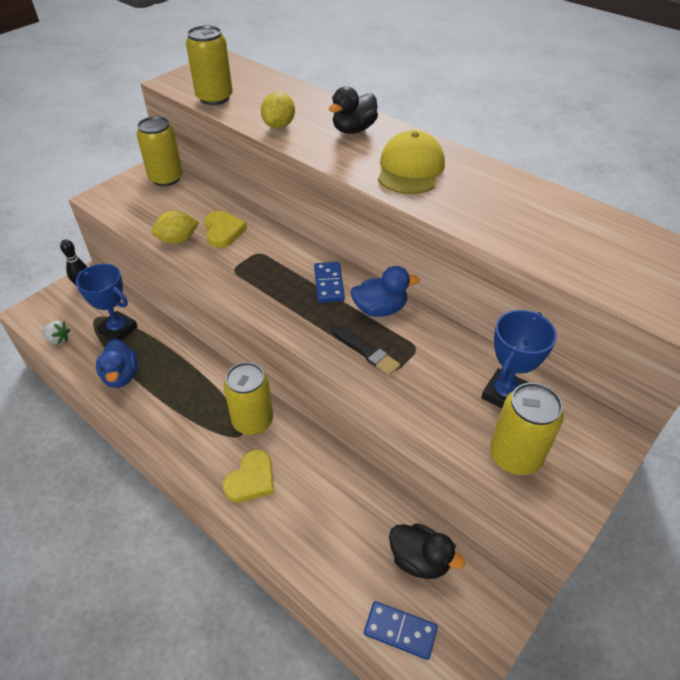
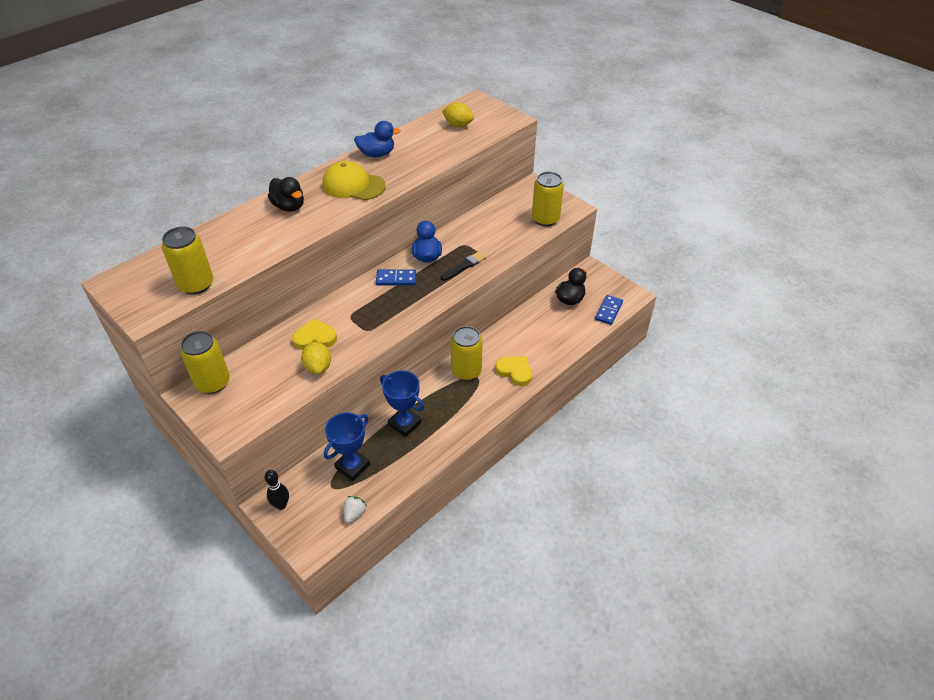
camera: 85 degrees left, 0 degrees up
blue duck [96,339,138,388] -> blue duck moved to [354,121,401,157]
yellow lemon [261,92,295,129] -> yellow lemon moved to [442,102,474,127]
blue trophy [481,310,557,409] -> blue trophy moved to [380,370,424,437]

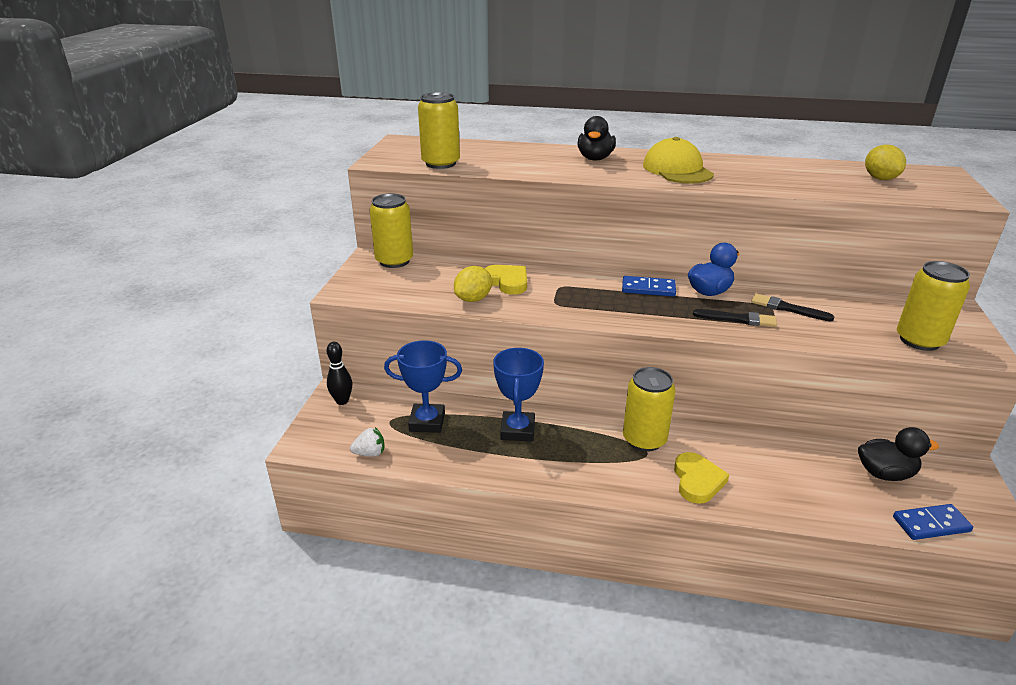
camera: 55 degrees right, 15 degrees down
blue duck [354,121,401,157] -> none
blue domino [376,269,416,286] -> blue domino turned 45 degrees counterclockwise [622,276,676,297]
none -> black brush [751,294,835,322]

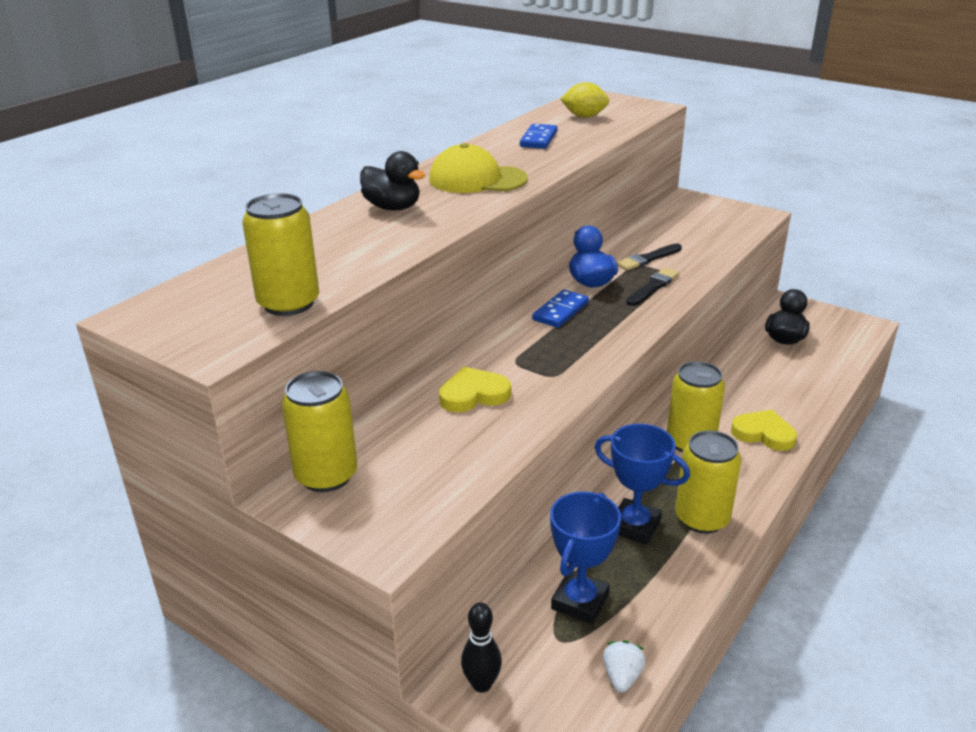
camera: 65 degrees left, 0 degrees up
yellow lemon [454,266,492,302] -> none
blue domino [893,504,973,540] -> blue domino moved to [520,124,557,149]
yellow can [897,261,970,351] -> yellow can moved to [675,430,741,534]

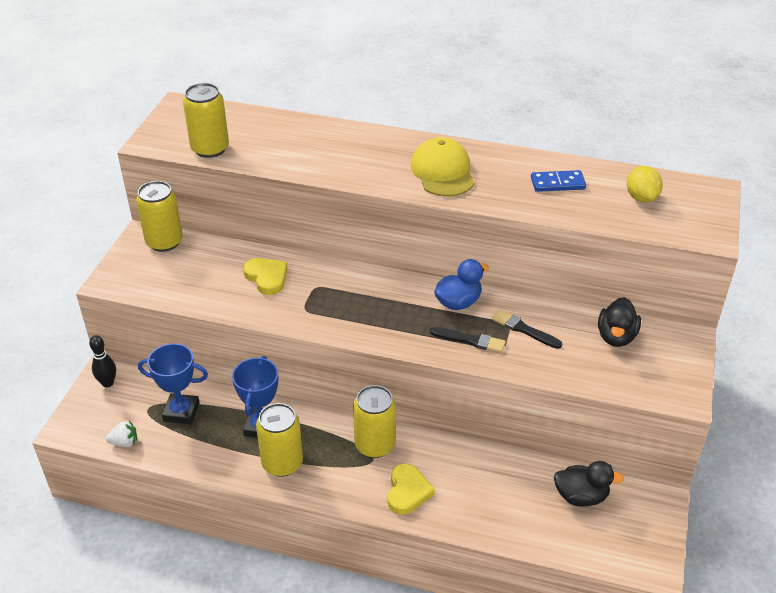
camera: 70 degrees right, 10 degrees up
black duck [360,151,425,211] -> black duck moved to [598,297,641,347]
blue domino [532,290,589,328] -> none

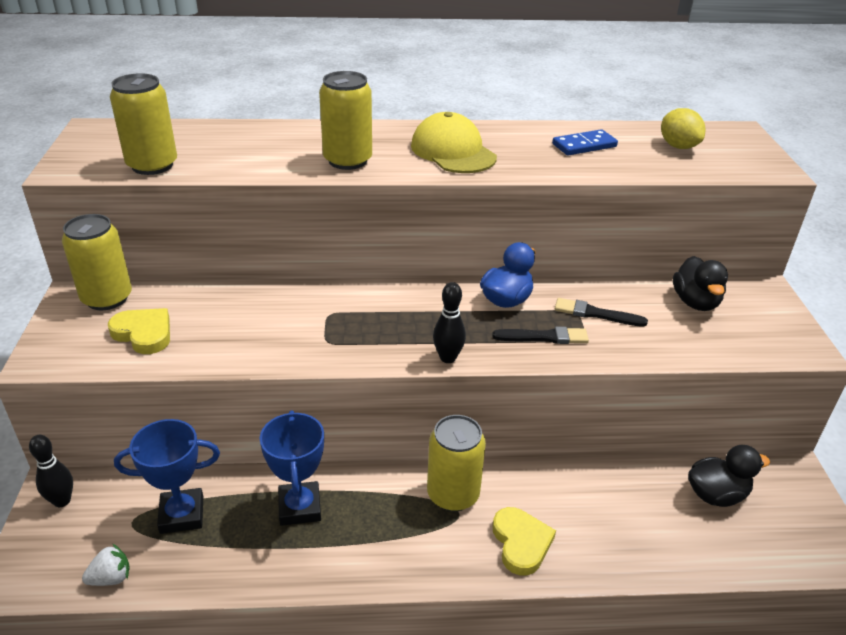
camera: 20 degrees left, 5 degrees down
yellow heart [243,258,287,295] -> yellow heart moved to [108,308,170,354]
yellow can [256,403,303,477] -> yellow can moved to [319,71,372,170]
none -> black bowling pin [433,282,466,363]

